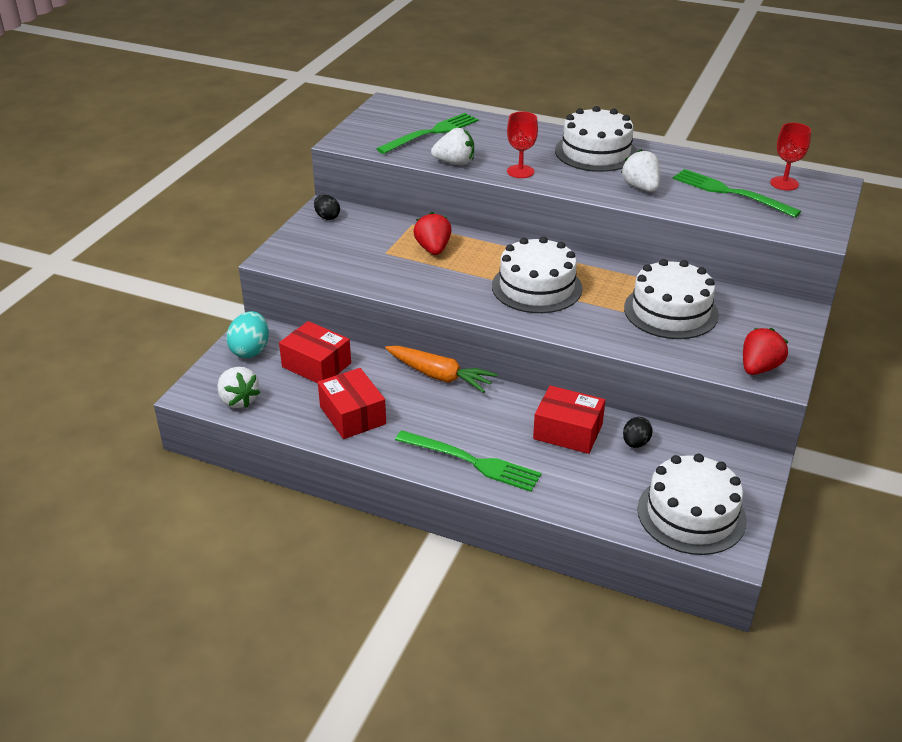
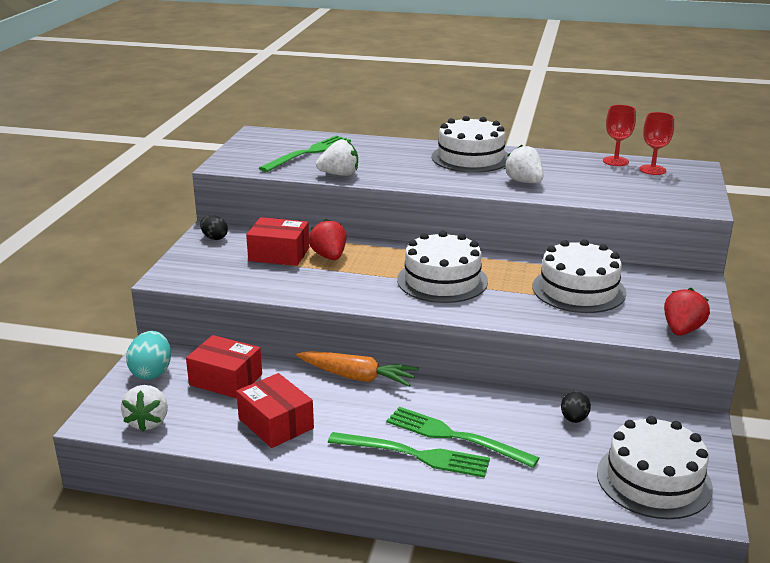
camera: 10 degrees left, 10 degrees down
white strawberry [217,367,260,408] -> white strawberry turned 45 degrees clockwise [121,385,168,432]
red goblet [507,111,538,178] -> red goblet moved to [603,105,636,166]
red box [533,386,605,454] -> red box moved to [246,217,309,266]
green fork [673,169,801,218] -> green fork moved to [386,407,539,468]

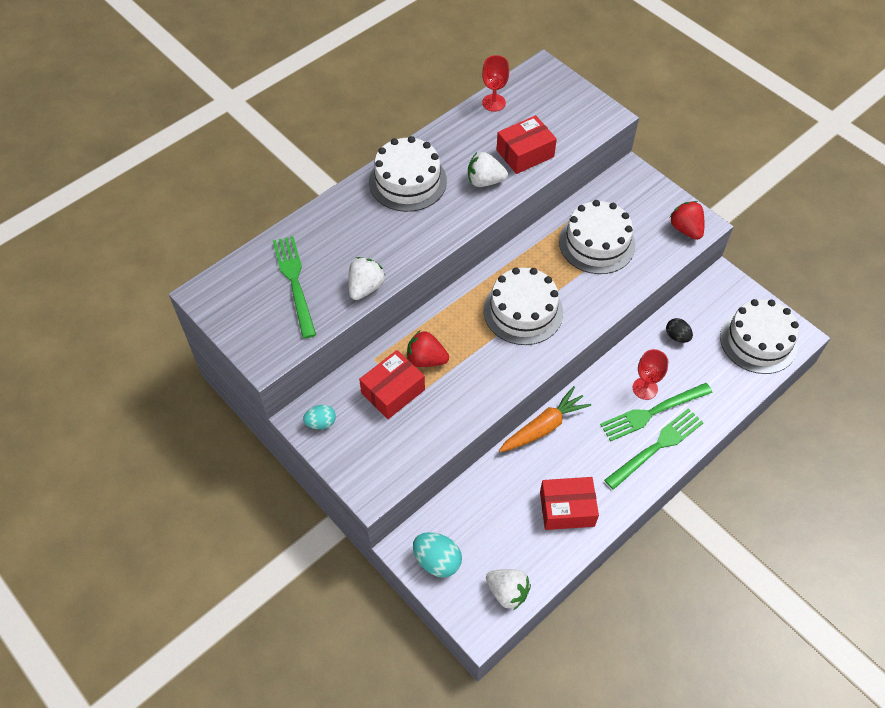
camera: 55 degrees left, 30 degrees up
red box [186,335,262,399] -> red box moved to [497,115,557,174]
black egg [200,215,228,240] -> turquoise egg [303,405,336,429]
red goblet [639,112,674,175] -> red goblet moved to [633,349,668,400]

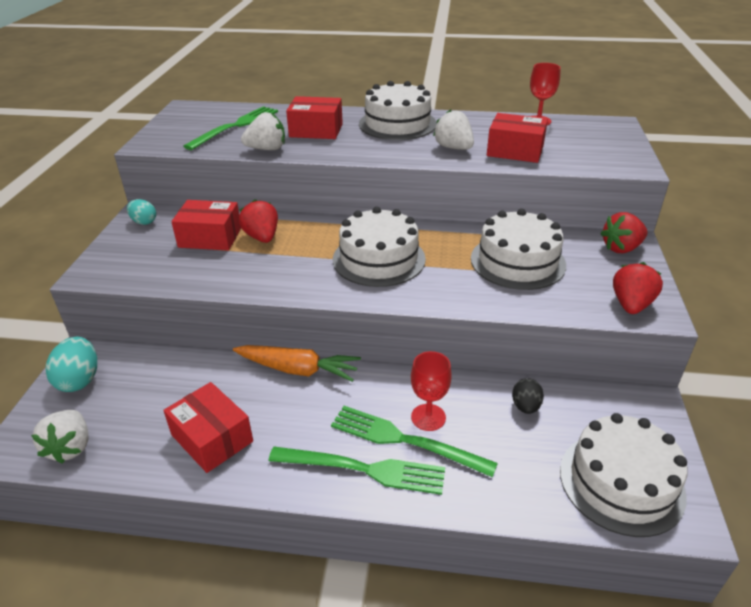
camera: 50 degrees right, 20 degrees down
none -> red box [286,96,343,139]
none -> red strawberry [600,212,648,253]

